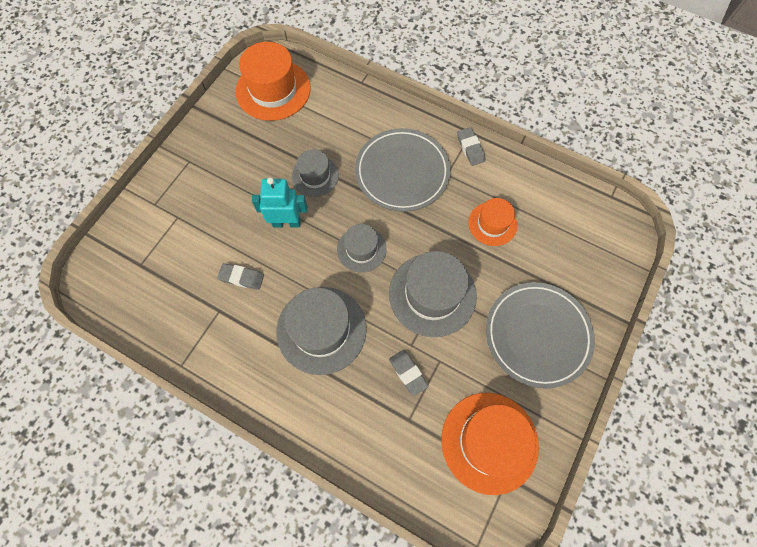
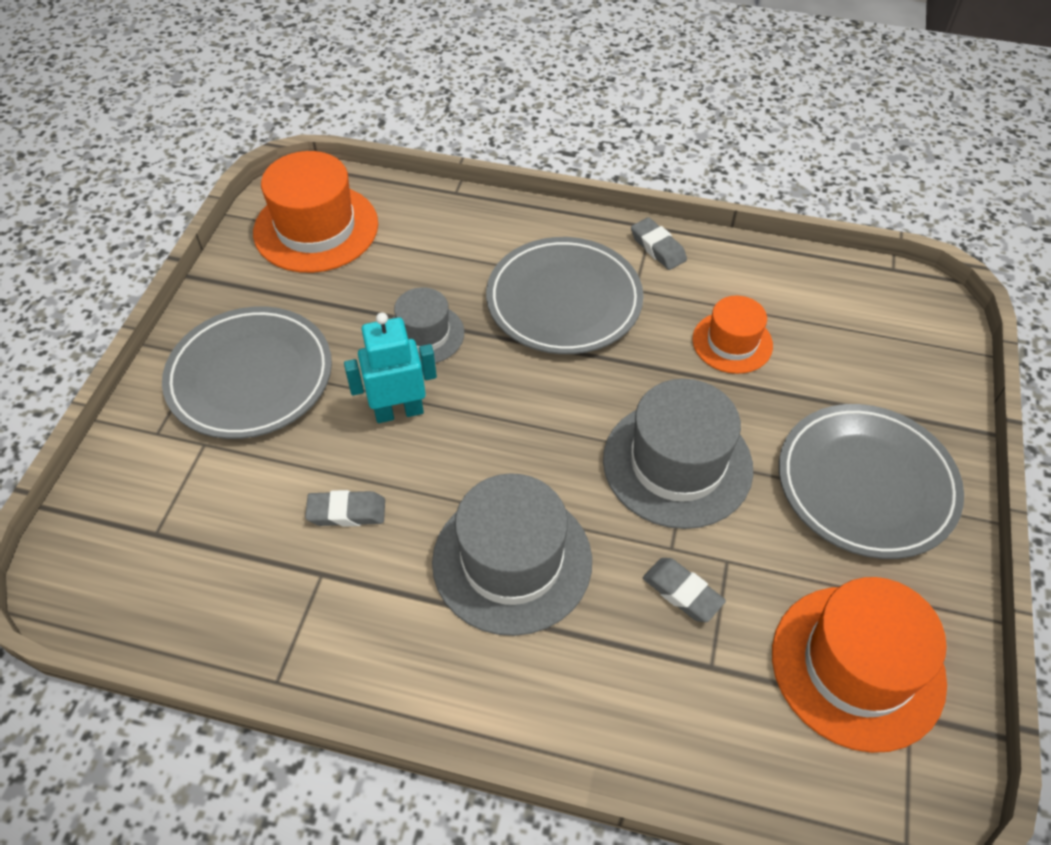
camera: 15 degrees left, 15 degrees down
grey hat [337,224,387,273] -> none
none -> grey plate [162,306,332,439]

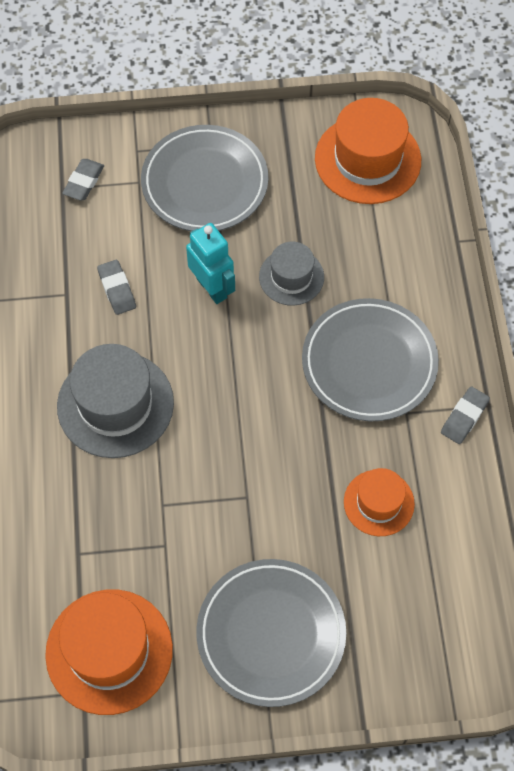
camera: 70 degrees right, 10 degrees up
grey hat [603,379,753,529] -> none
grey eraser [643,558,726,622] -> grey eraser moved to [62,159,104,201]

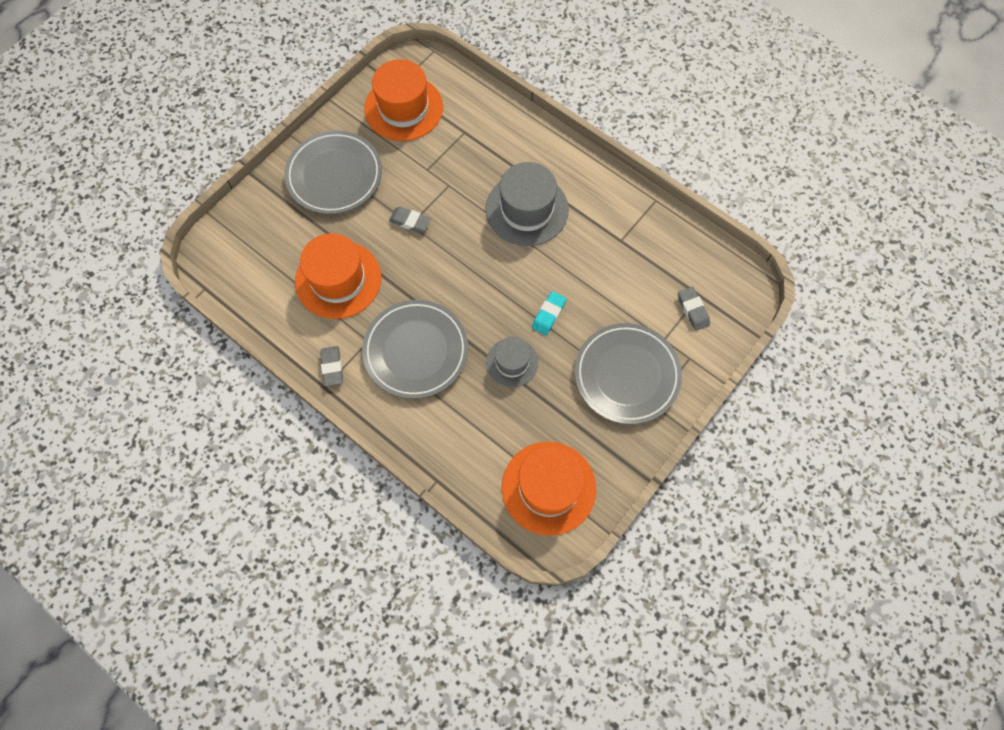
camera: 135 degrees right, 5 degrees up
grey eraser [97,260,136,315] -> grey eraser moved to [389,207,431,233]
turquoise robot [186,223,235,304] -> turquoise eraser [532,291,566,335]
orange hat [344,468,415,536] -> orange hat [295,233,381,319], size x1.71

